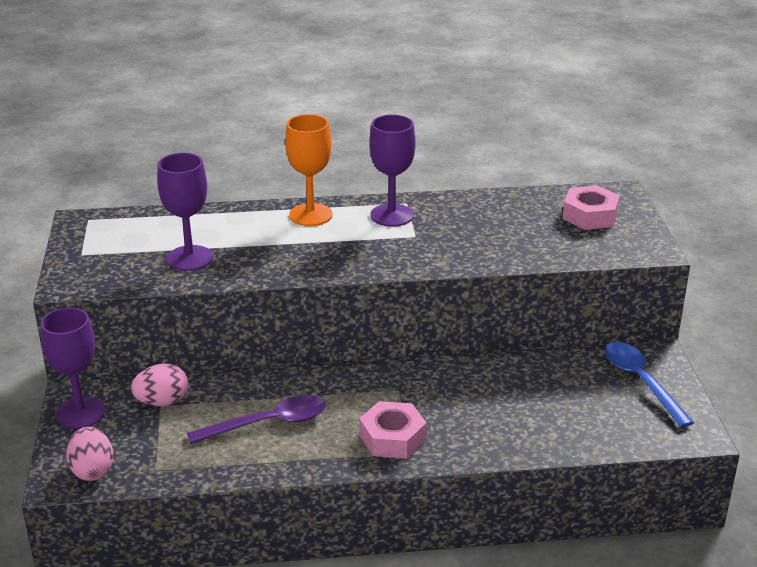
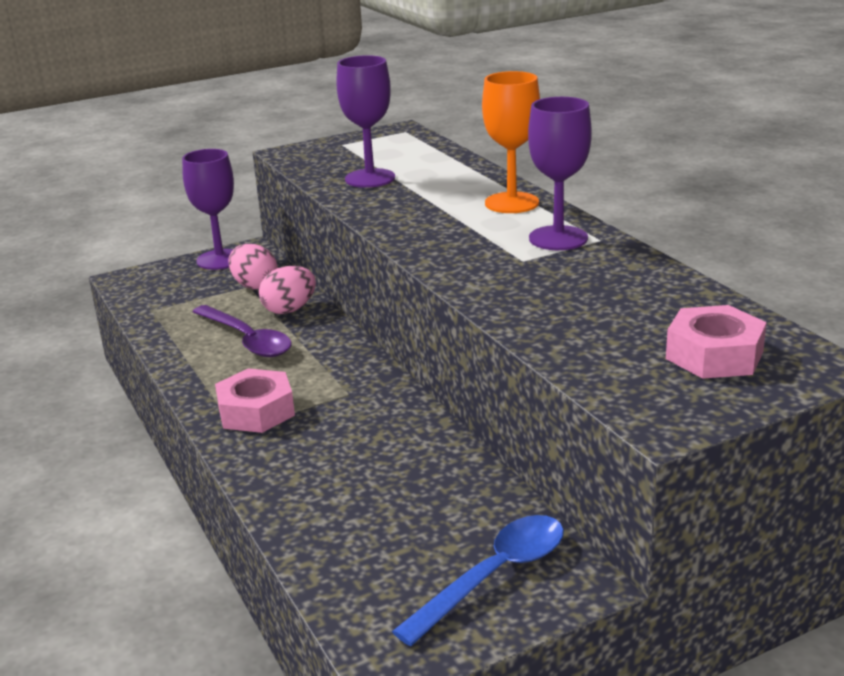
camera: 70 degrees right, 5 degrees down
pink egg [66,427,114,481] -> pink egg moved to [259,266,316,314]

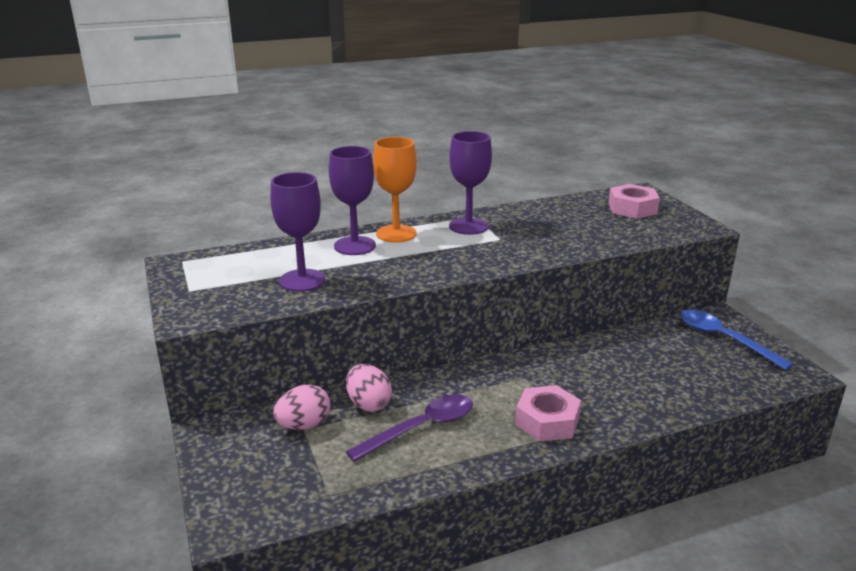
camera: 85 degrees left, 0 degrees up
purple goblet [182,149,234,270] -> purple goblet moved to [329,146,376,255]

